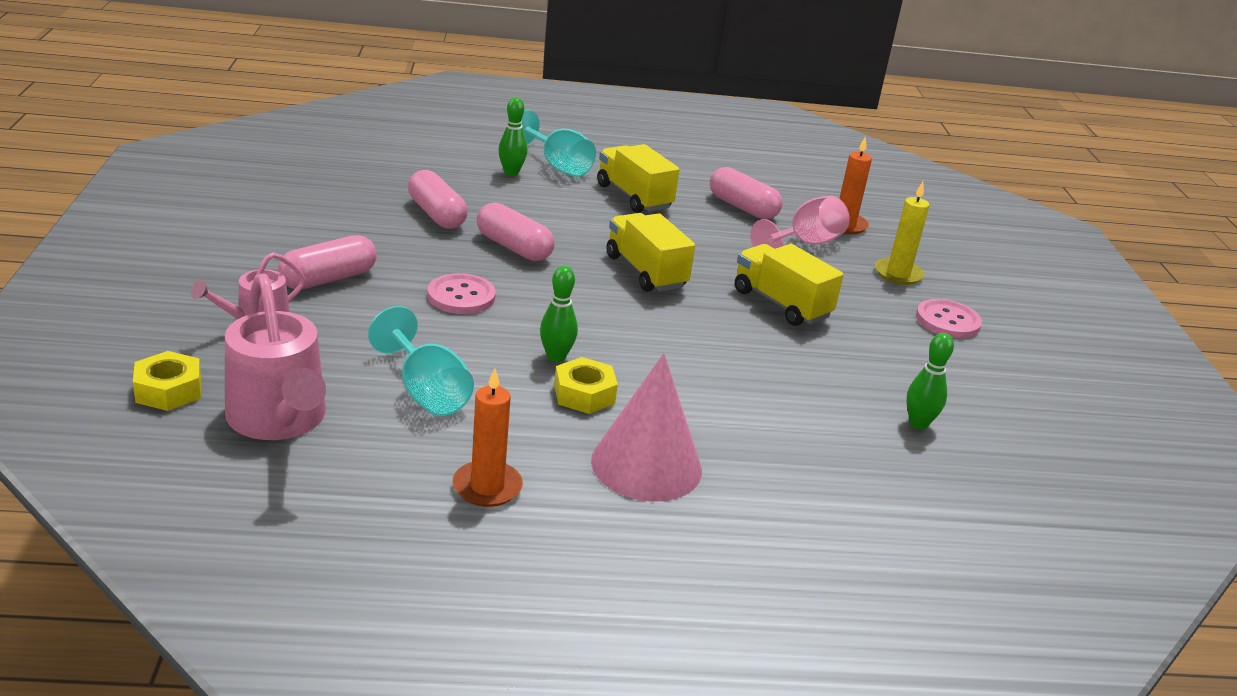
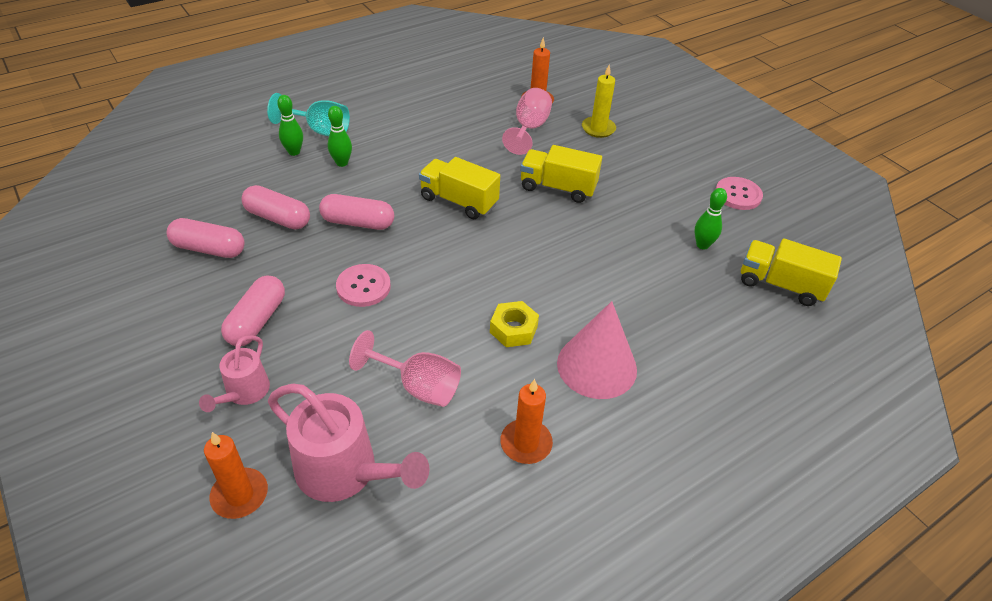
camera: 30 degrees left, 15 degrees up
yellow nut [133,351,201,411] -> orange candle [204,432,268,519]
turquoise goblet [368,306,474,416] -> pink goblet [349,330,461,407]
green bowling pin [540,266,578,362] -> green bowling pin moved to [328,106,352,167]
yellow truck [597,144,680,213] -> yellow truck moved to [741,238,842,306]
pink capsule [710,167,783,219] -> pink capsule moved to [167,218,245,258]
pink button [916,299,982,339] -> pink button moved to [716,177,763,210]

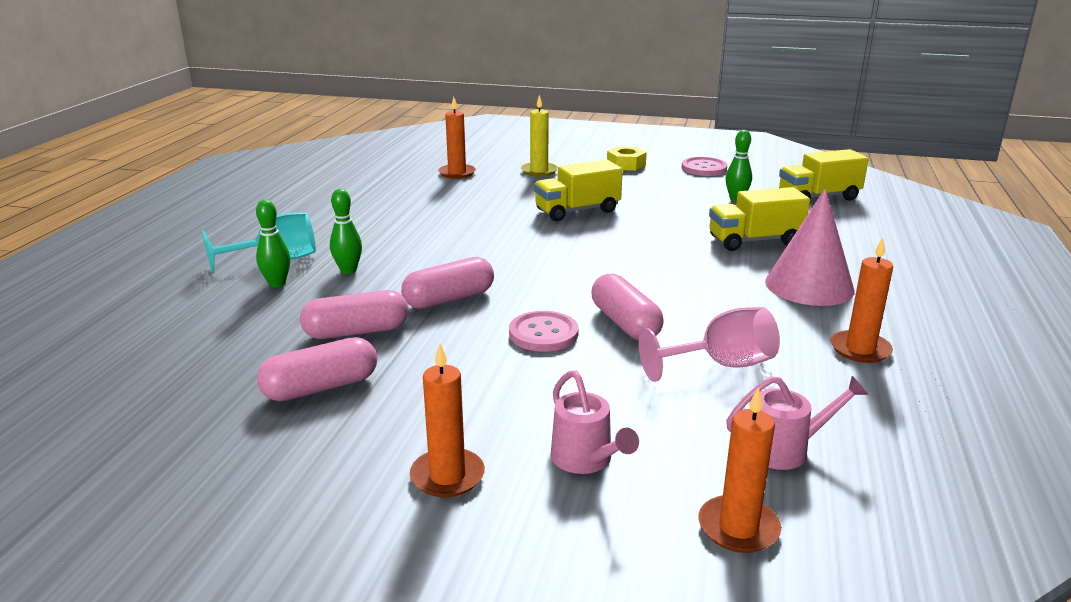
camera: 40 degrees left, 20 degrees down
pink capsule [221,276,285,346] -> pink capsule moved to [591,274,664,340]
pink watering can [268,384,429,502] -> pink watering can [726,376,868,470], size x0.58
yellow truck [419,157,500,219] -> yellow truck moved to [709,187,810,251]
yellow nut [490,301,539,347] -> yellow nut moved to [607,146,647,171]
pink goblet [502,88,552,155] -> none
none -> orange candle [410,344,485,498]

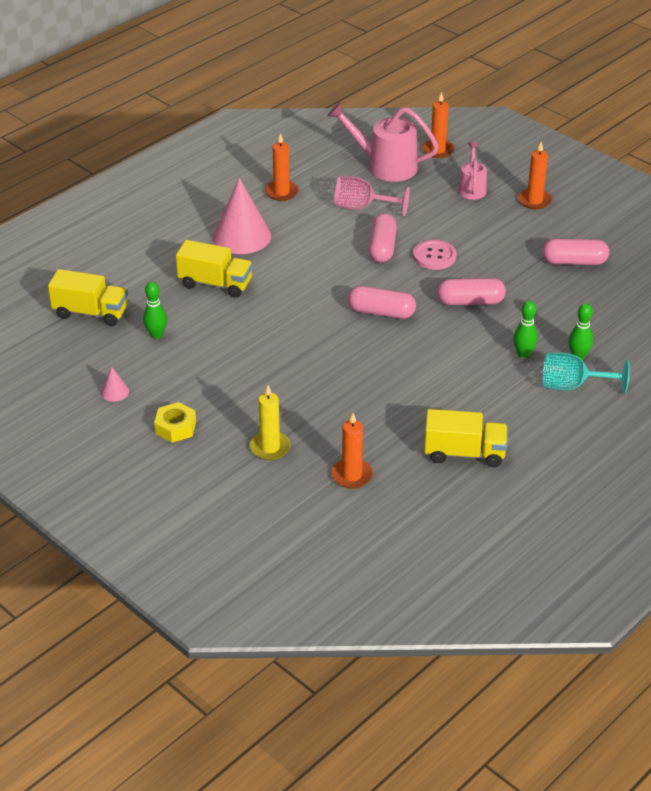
camera: 150 degrees left, 15 degrees up
pink capsule [300,290,408,339] -> pink capsule moved to [348,286,416,319]
yellow truck [534,160,623,221] -> yellow truck moved to [424,409,508,467]
pink button [682,157,728,176] -> pink cone [101,367,129,402]
pink watering can [726,376,868,470] -> pink watering can [327,102,439,182], size x1.74

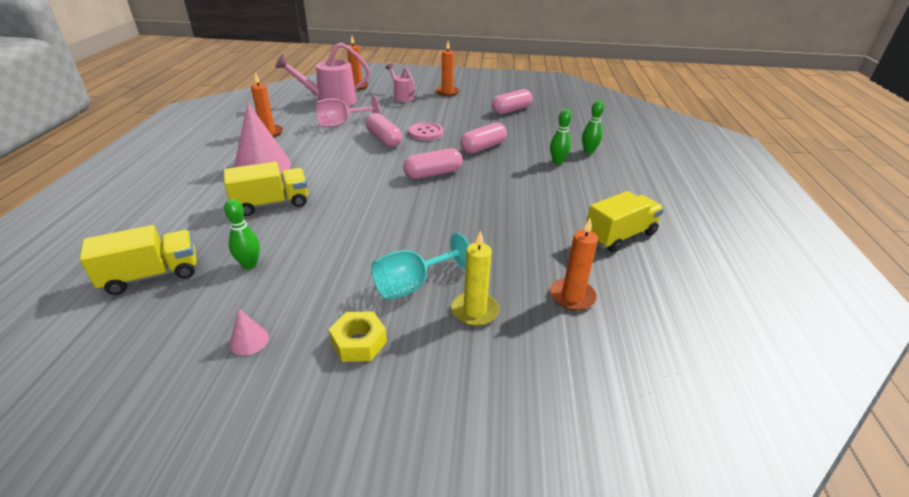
camera: 40 degrees left, 5 degrees down
turquoise goblet [543,352,630,393] -> turquoise goblet moved to [371,233,470,300]

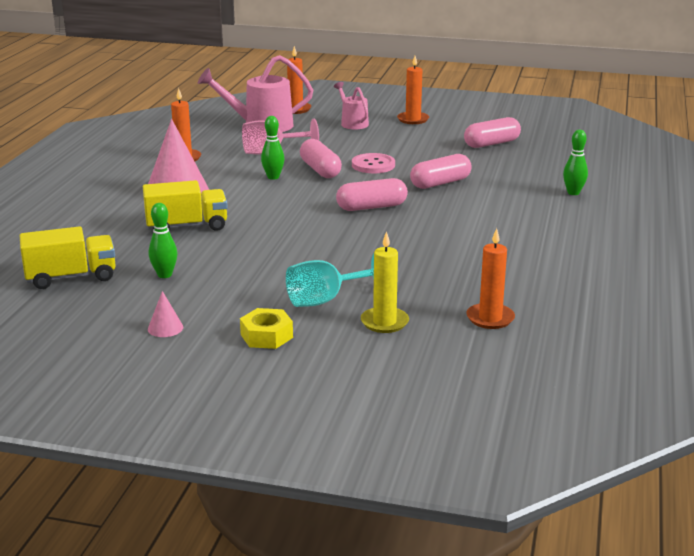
camera: 10 degrees right, 10 degrees down
green bowling pin [550,109,571,164] -> green bowling pin moved to [261,116,285,180]
yellow truck [586,191,664,253] -> none

